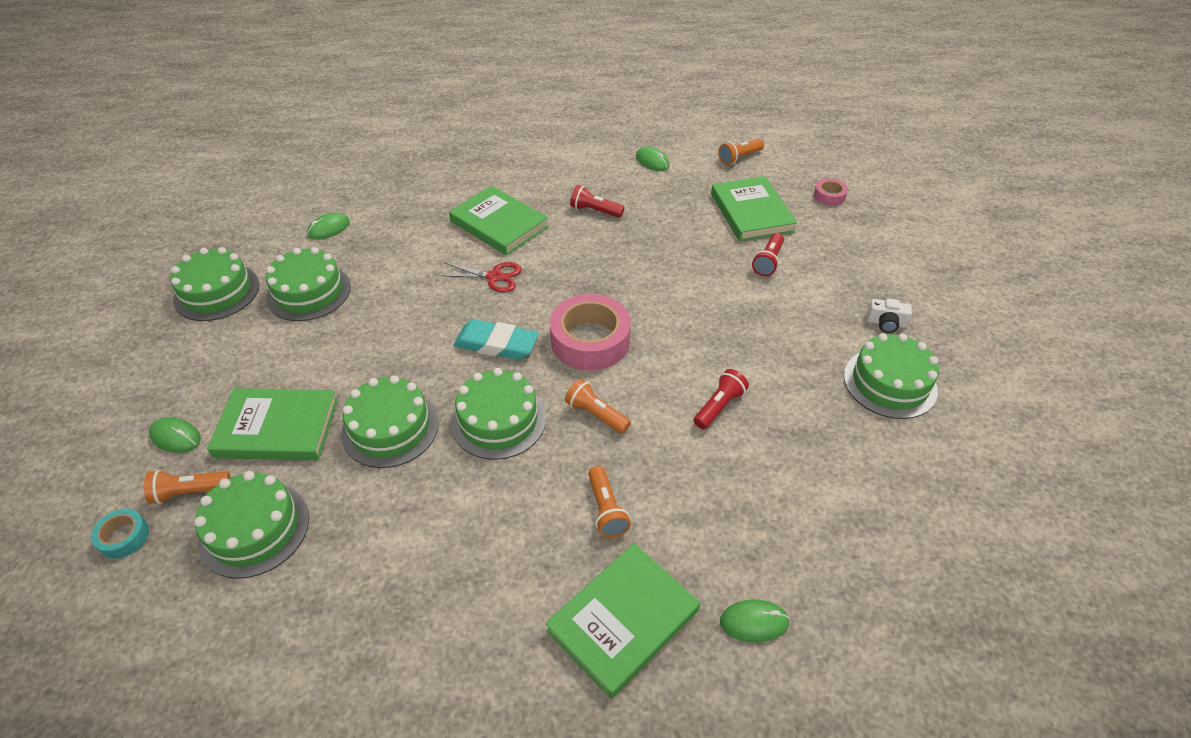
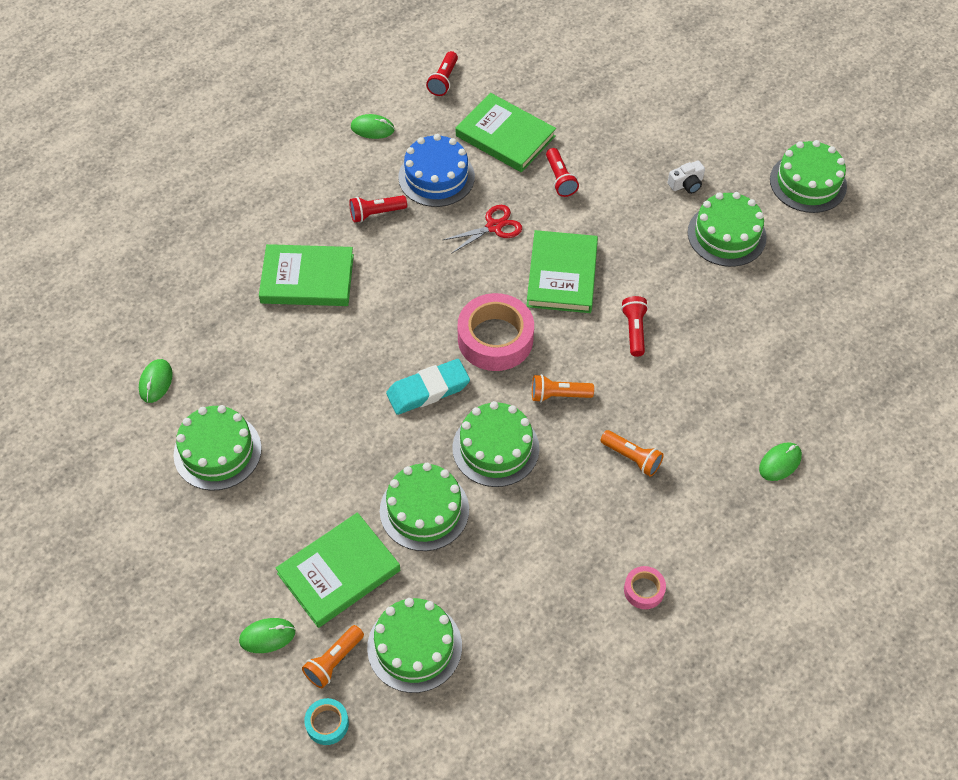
camera: 40 degrees left, 10 degrees up
green cake [170,247,259,321] -> green cake moved to [770,140,847,213]
red scissors [439,262,522,293] -> red scissors moved to [443,205,522,254]
green book [545,543,700,699] -> green book moved to [526,230,598,313]
orange flashlight [718,139,764,165] -> red flashlight [426,51,458,96]
pink tape [814,178,848,206] -> pink tape moved to [624,566,666,609]
none -> blue cake [398,134,475,207]

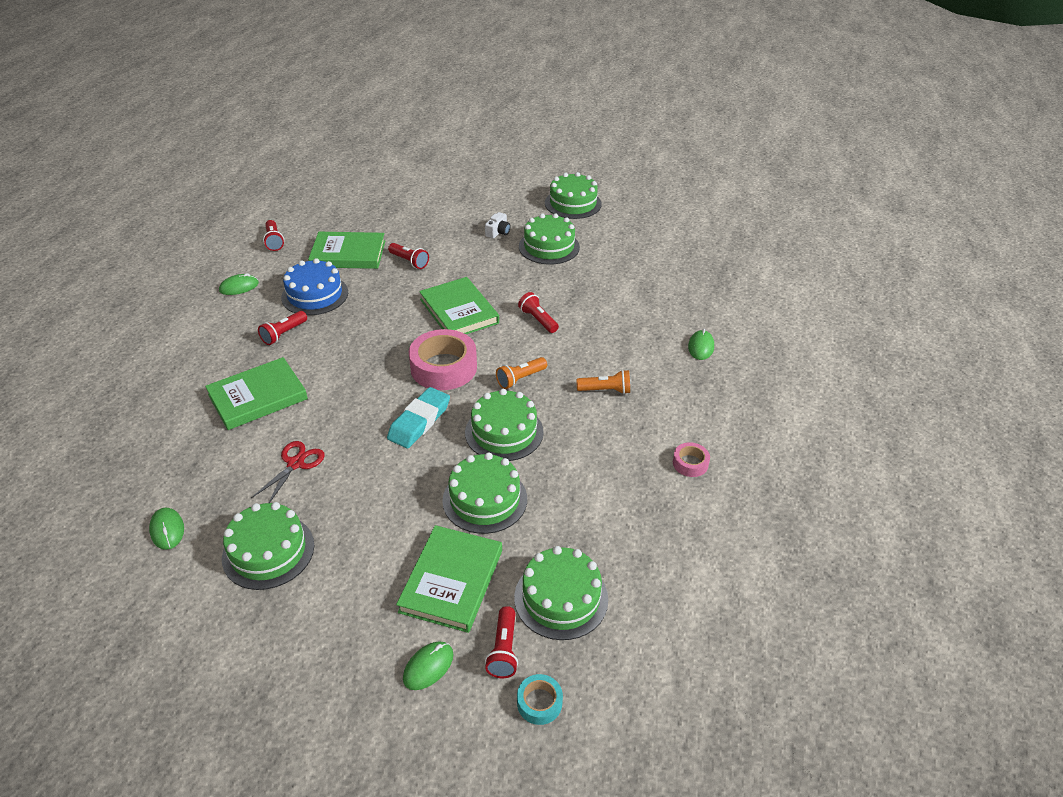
camera: 35 degrees left, 15 degrees down
orange flashlight [302,625,364,688] -> red flashlight [485,606,518,678]
red scissors [443,205,522,254] -> red scissors moved to [251,441,325,503]

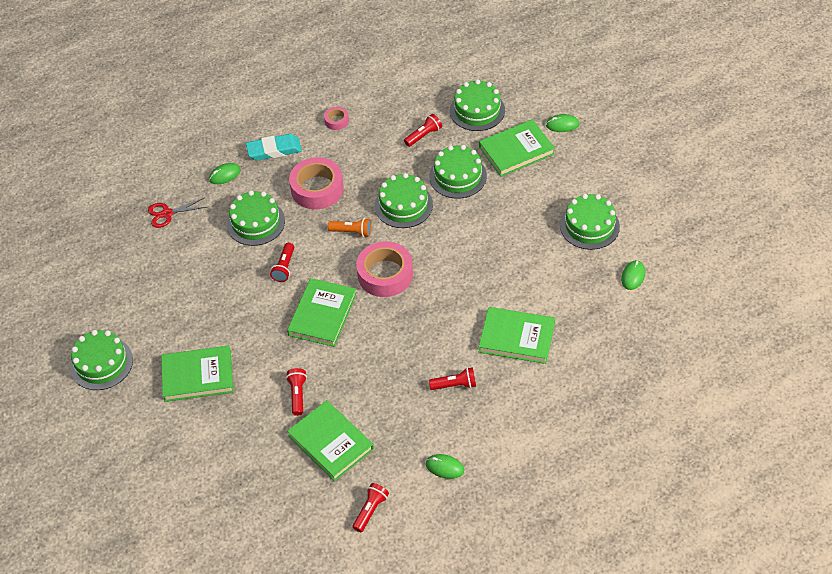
camera: 130 degrees left, 10 degrees up
red scissors [251,441,325,503] -> red scissors moved to [148,198,207,228]
blue cake [281,258,348,315] -> none
turquoise eraser [387,387,450,448] -> turquoise eraser moved to [246,134,302,161]
white camera [485,212,510,239] -> green book [161,346,234,402]
red flashlight [485,606,518,678] -> red flashlight moved to [404,114,442,147]
turquoise tape [517,674,563,725] -> none
green cake [519,213,580,265] -> green cake moved to [227,190,285,246]
orange flashlight [576,370,630,394] -> pink tape [289,157,344,209]

